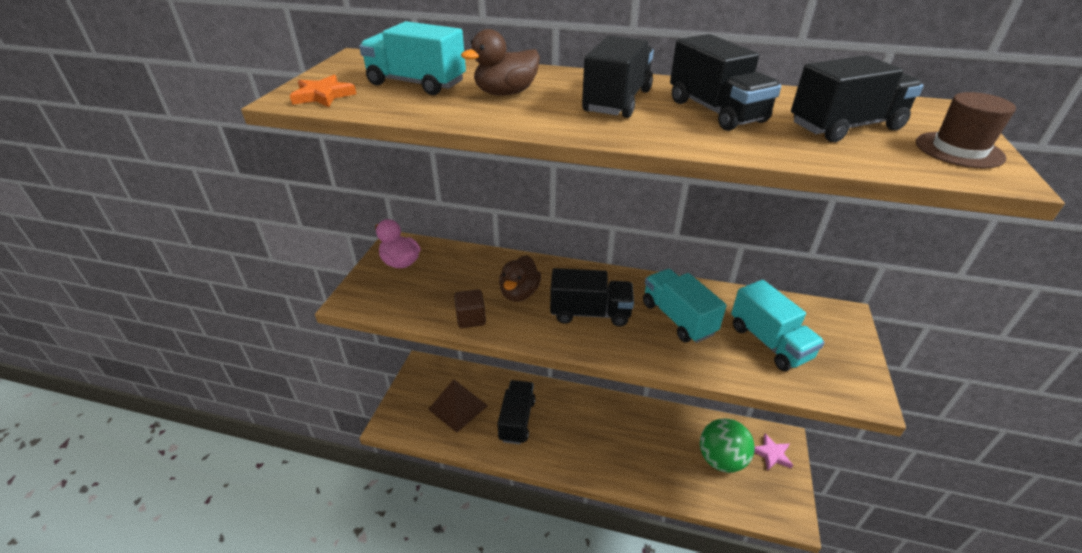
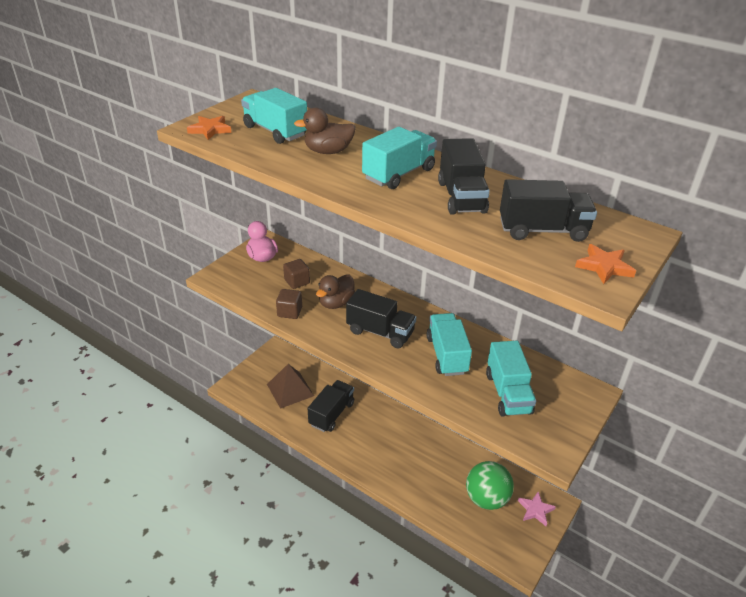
camera: 20 degrees right, 0 degrees up
black truck [582,36,654,118] -> turquoise truck [362,127,437,189]
brown hat [916,92,1016,169] -> orange star [575,244,636,284]
none -> brown cube [283,259,310,289]

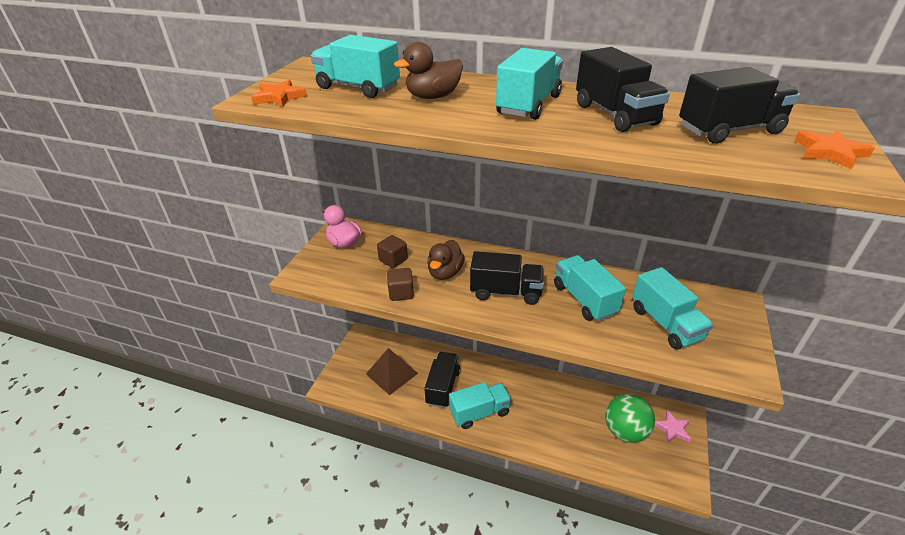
camera: 15 degrees left, 0 degrees up
none -> turquoise truck [449,382,512,429]

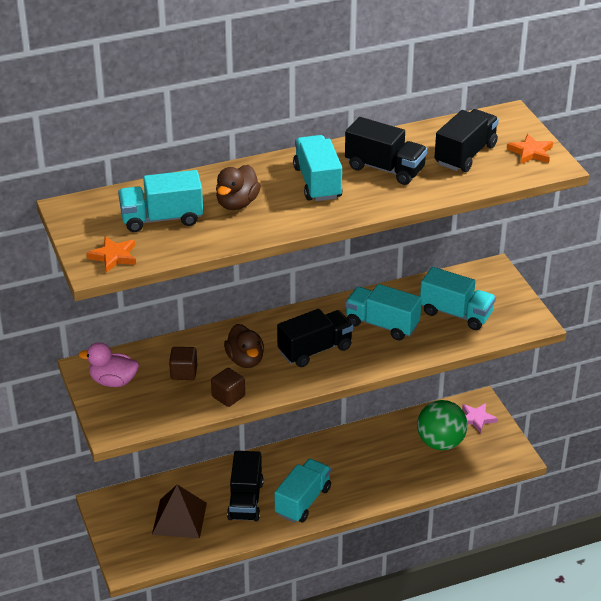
camera: 40 degrees left, 0 degrees up
black truck [424,352,460,408] -> black truck turned 150 degrees counterclockwise [227,451,264,521]

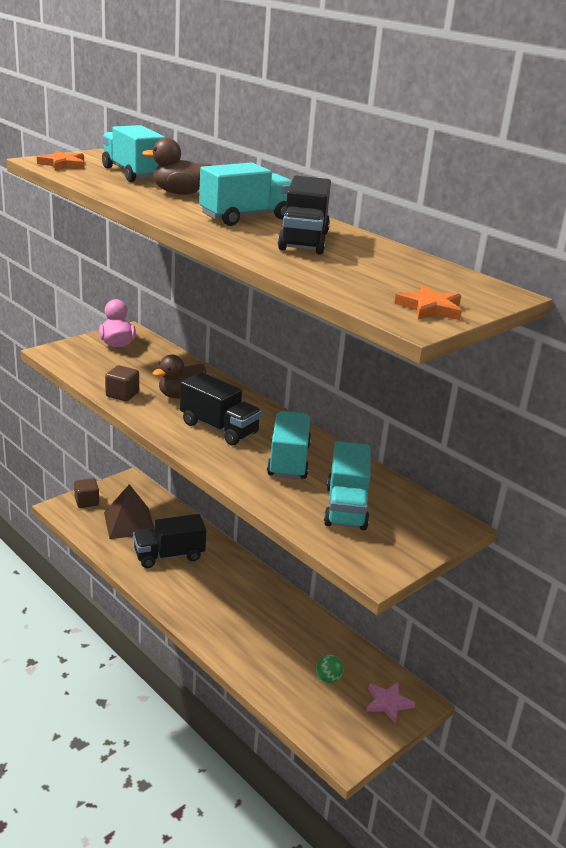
camera: 65 degrees right, 10 degrees down
brown cube [169,347,197,380] -> brown cube moved to [74,478,99,508]
turquoise truck [274,459,331,523] -> none
green ball [417,400,467,450] -> green ball [316,655,344,683], size x0.45
black truck [434,109,499,172] -> none

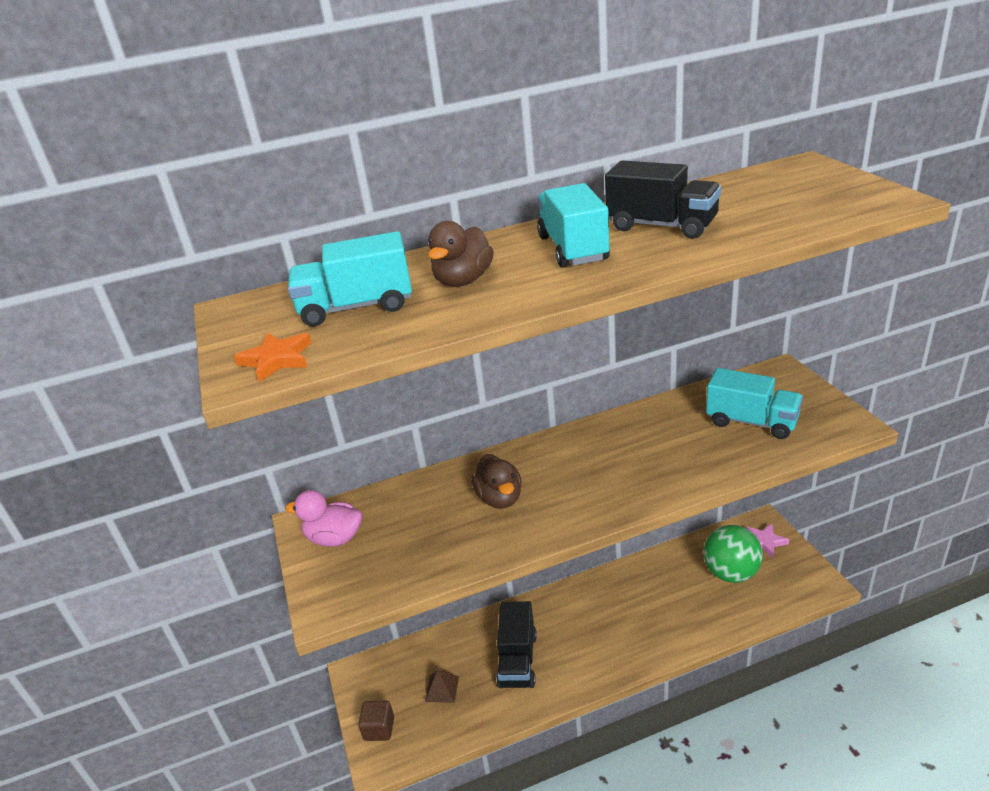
camera: 60 degrees left, 5 degrees up
brown pyramid [104,484,155,539] -> brown pyramid [425,670,459,703], size x0.53
brown cube [105,365,139,401] -> none
black truck [180,372,262,445] -> none
turquoise truck [267,411,311,480] -> none
green ball [316,655,344,683] -> green ball [703,525,763,583], size x2.22
orange star [394,285,462,320] -> none

